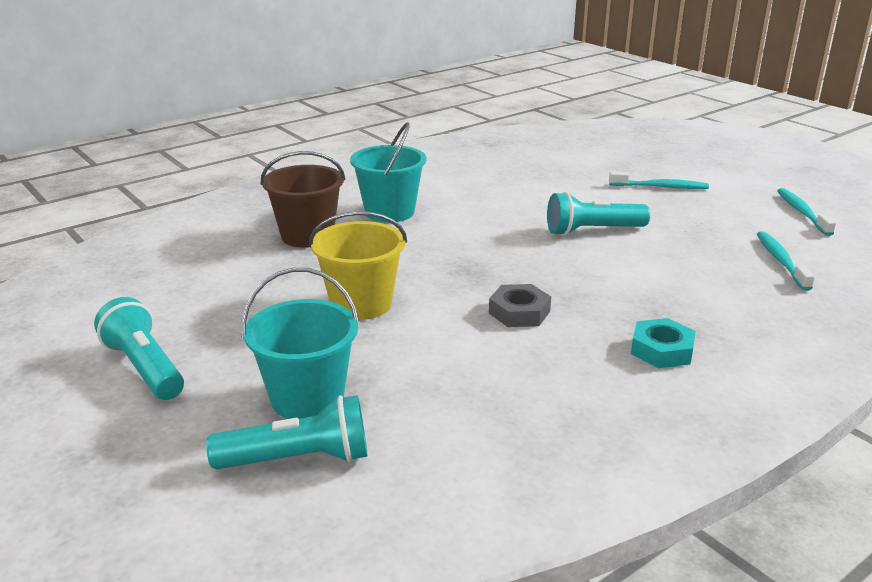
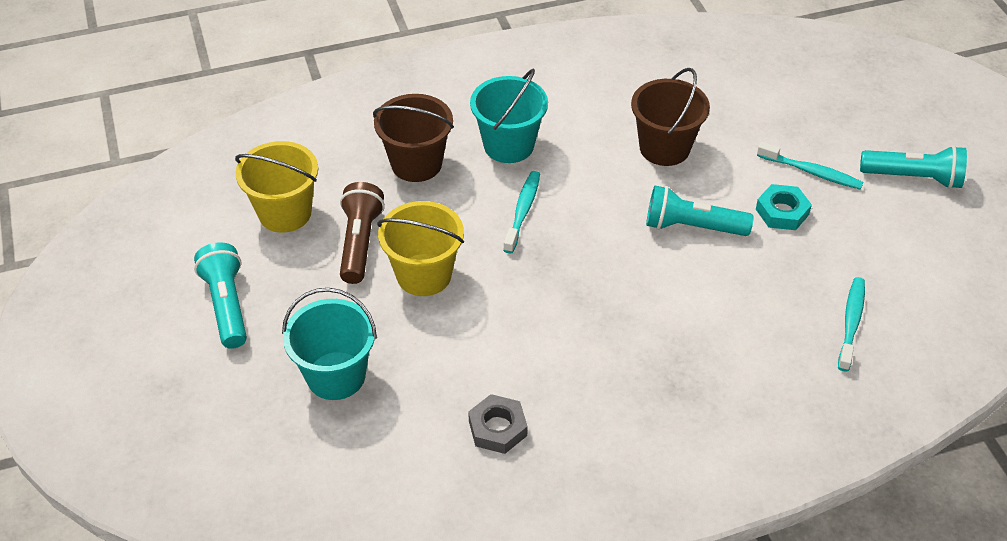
camera: 20 degrees right, 20 degrees up
turquoise flashlight [206,395,368,469] -> turquoise flashlight moved to [860,145,967,189]
grey nut [489,284,551,327] -> grey nut moved to [468,394,528,454]
turquoise nut [631,318,695,368] -> turquoise nut moved to [756,184,812,230]
turquoise toothbrush [777,188,836,236] -> turquoise toothbrush moved to [503,171,540,253]
none -> yellow bucket [235,141,318,233]
none -> brown flashlight [340,182,385,284]
none -> brown bucket [631,68,710,166]

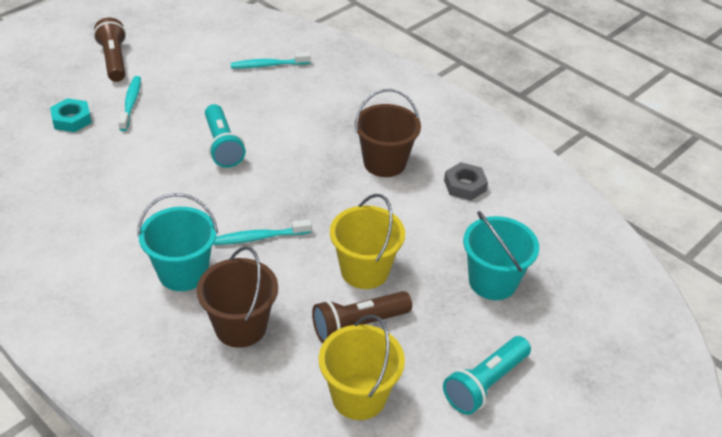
camera: 120 degrees left, 5 degrees down
brown bucket [631,68,710,166] -> brown bucket moved to [355,89,421,177]
turquoise nut [756,184,812,230] -> turquoise nut moved to [50,98,92,132]
turquoise flashlight [860,145,967,189] -> brown flashlight [93,18,126,82]

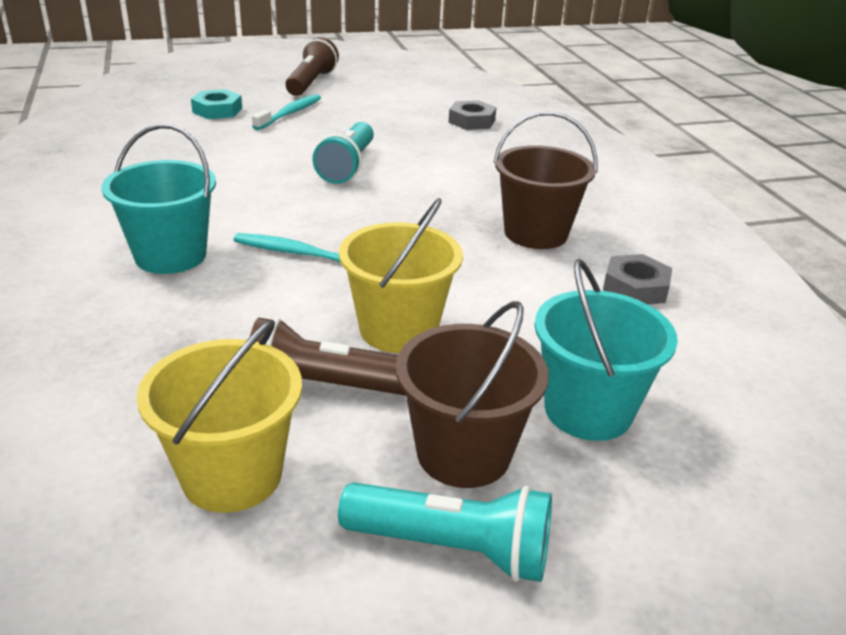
camera: 30 degrees right, 10 degrees down
brown bucket [197,246,278,348] -> brown bucket moved to [396,301,549,488]
turquoise toothbrush [230,52,311,68] -> grey nut [449,100,497,130]
turquoise flashlight [443,336,531,415] -> turquoise flashlight turned 150 degrees counterclockwise [338,482,552,582]

